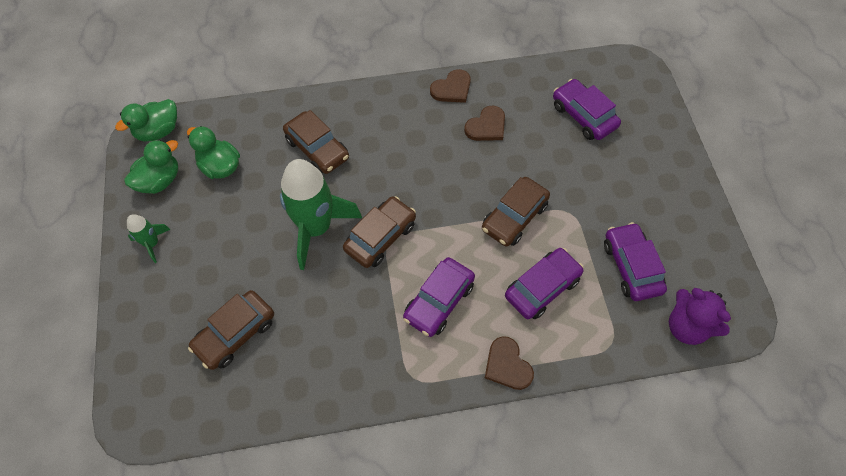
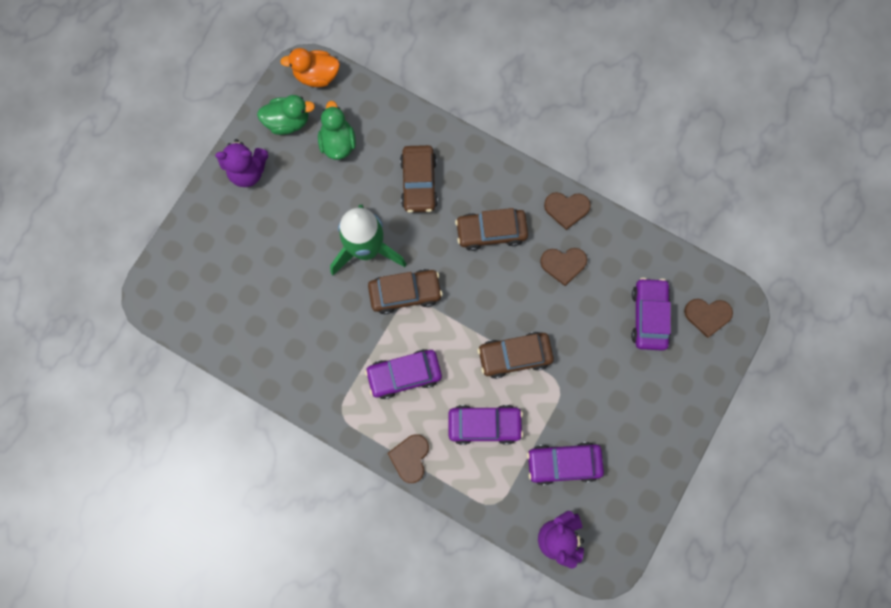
camera: 40 degrees right, 15 degrees up
green duck [115,99,177,141] -> orange duck [280,48,340,87]
green rocket [127,214,171,263] -> purple teddy bear [215,139,268,187]
brown car [188,290,274,370] -> brown car moved to [455,208,528,251]
purple car [604,222,667,301] -> purple car turned 120 degrees counterclockwise [527,442,604,485]
none -> brown heart [684,299,733,338]

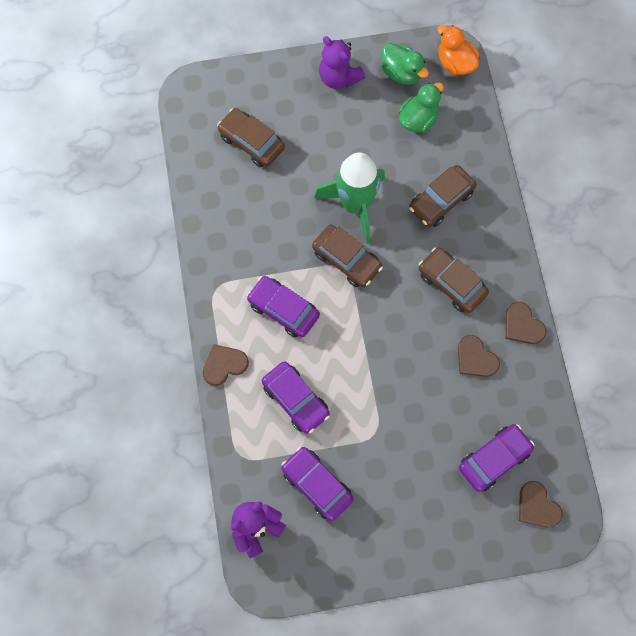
camera: 50 degrees right, 5 degrees down
brown car [477,332,554,379] -> brown car moved to [217,108,285,167]

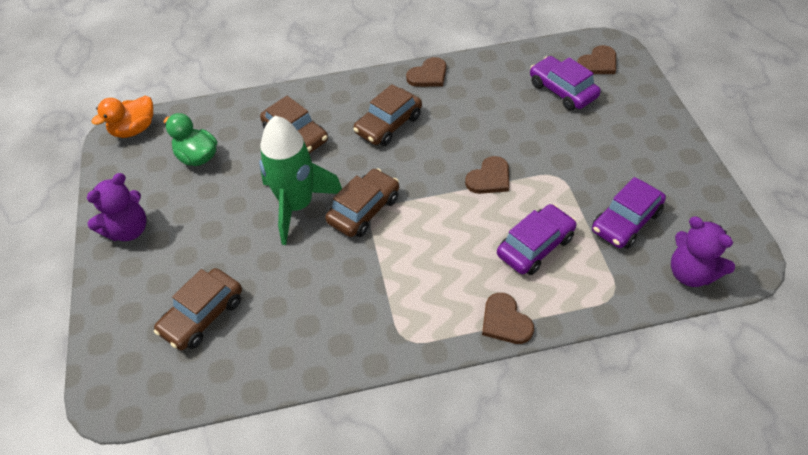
camera: 90 degrees left, 20 degrees down
purple car [247,276,320,338] -> none
green duck [381,43,429,85] -> none
brown heart [458,335,500,377] -> brown heart moved to [465,156,509,194]

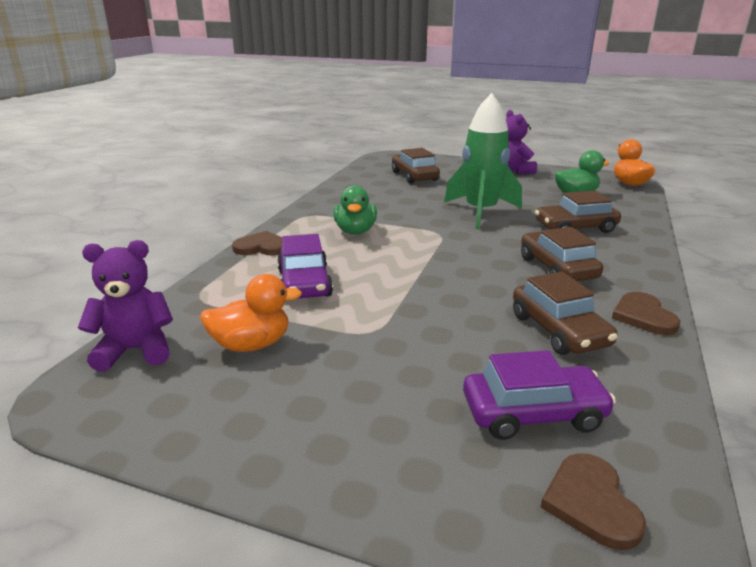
camera: 120 degrees right, 25 degrees down
brown car [325,169,399,237] -> brown car moved to [513,272,618,355]
brown heart [465,156,509,194] -> none
purple car [592,177,666,249] -> orange duck [200,274,302,352]
none -> green duck [334,185,377,235]

